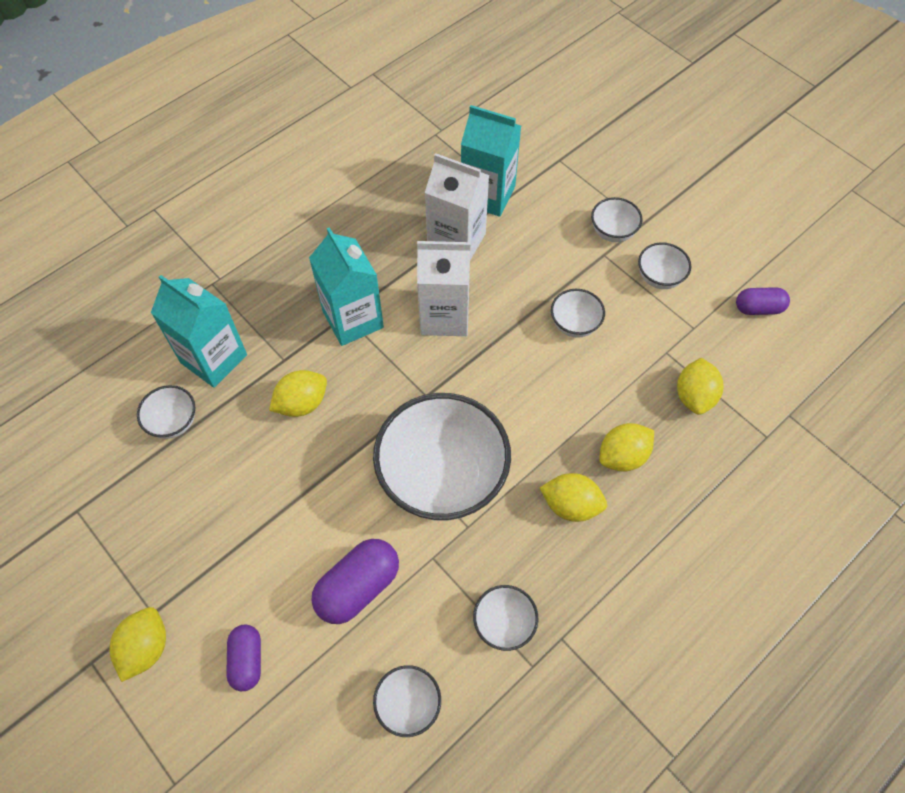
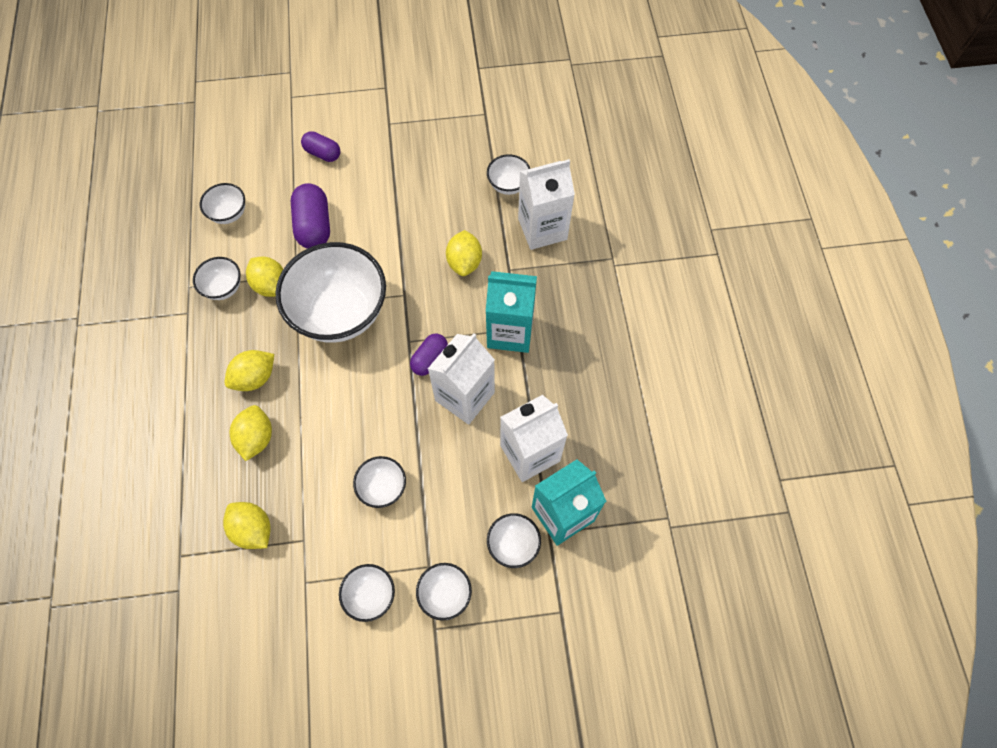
camera: 125 degrees right, 5 degrees up
yellow lemon [109,607,166,682] -> yellow lemon moved to [246,256,283,297]
turquoise carton [151,275,247,388] -> white carton [518,159,575,250]
purple capsule [736,287,790,315] -> purple capsule moved to [410,333,448,376]
none -> white bowl [487,513,541,568]

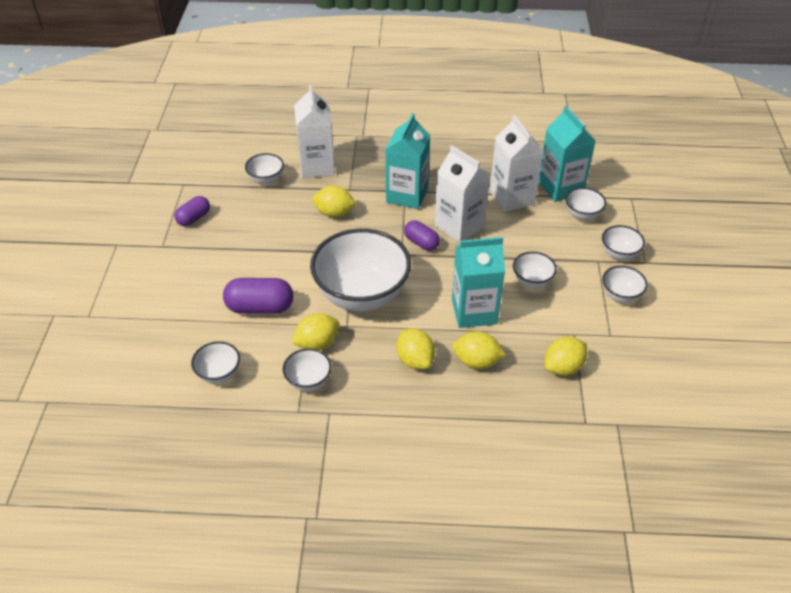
camera: 80 degrees left, 20 degrees down
purple capsule [301,131,340,162] -> purple capsule moved to [174,196,210,226]
none -> turquoise carton [452,237,505,328]

